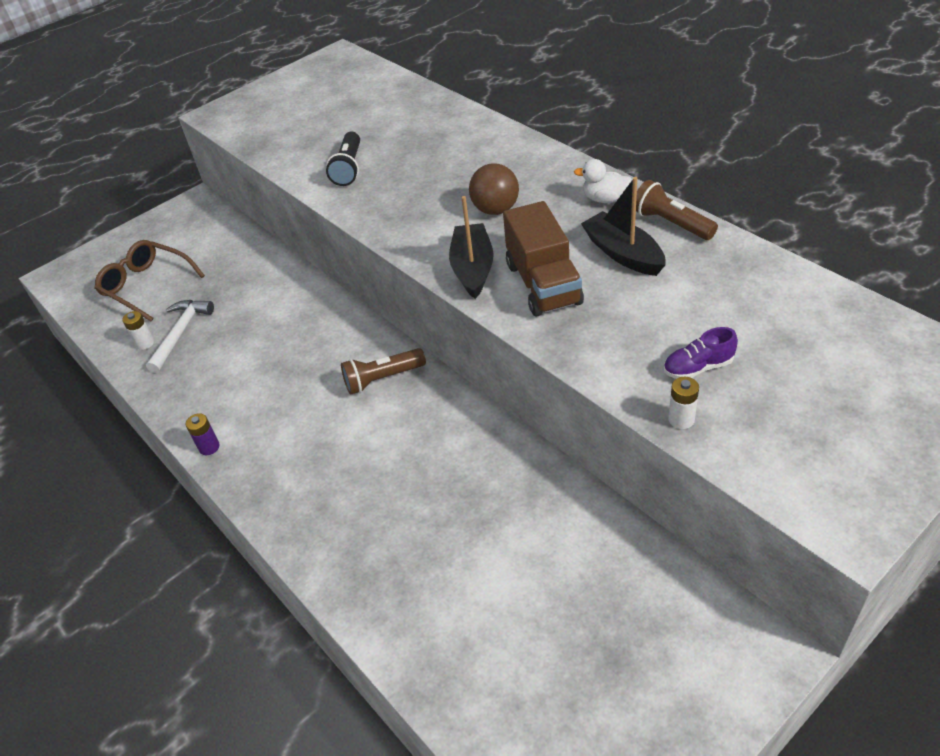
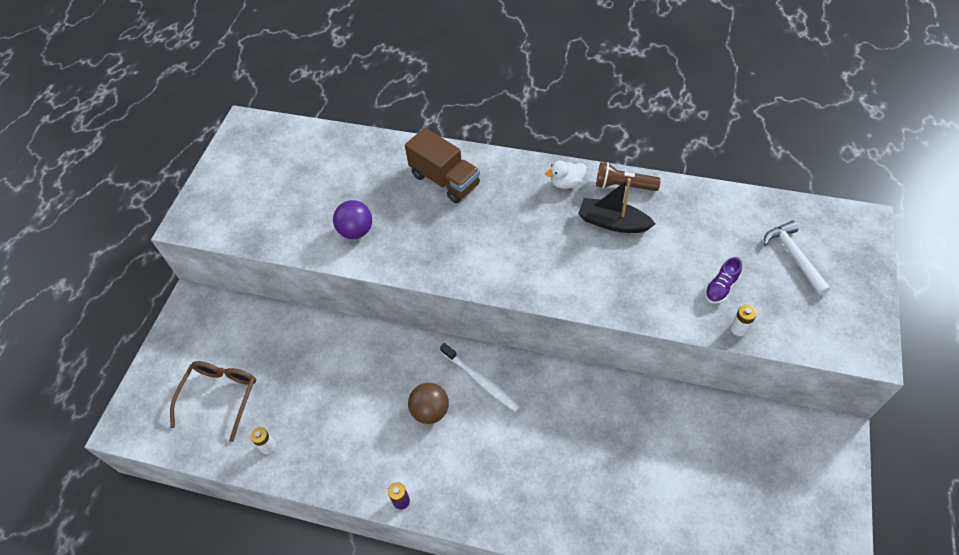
camera: 35 degrees left, 10 degrees up
brown glasses [94,240,205,321] -> brown glasses turned 105 degrees clockwise [170,361,256,442]
white hammer [146,300,214,373] -> white hammer moved to [764,221,831,295]
black flashlight [326,132,360,186] -> purple ball [333,200,372,239]
brown flashlight [341,348,426,395] -> white toothbrush [440,343,521,412]
black boat [449,196,494,299] -> none
brown ball [469,163,519,215] -> brown ball moved to [408,383,449,424]
brown truck [503,201,584,317] -> brown truck moved to [405,128,480,203]

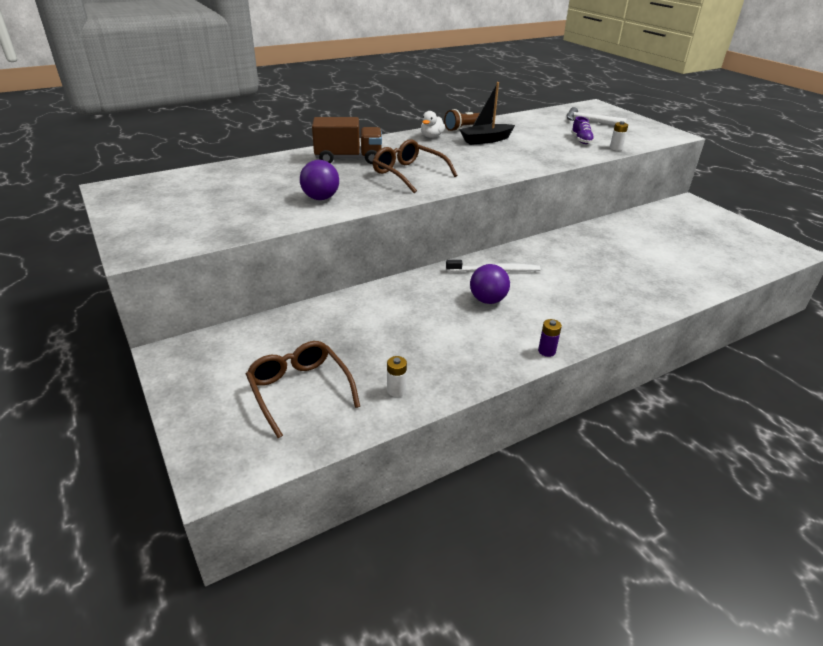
camera: 50 degrees left, 20 degrees down
brown ball [408,383,449,424] -> purple ball [470,264,510,304]
none -> brown glasses [373,139,458,193]

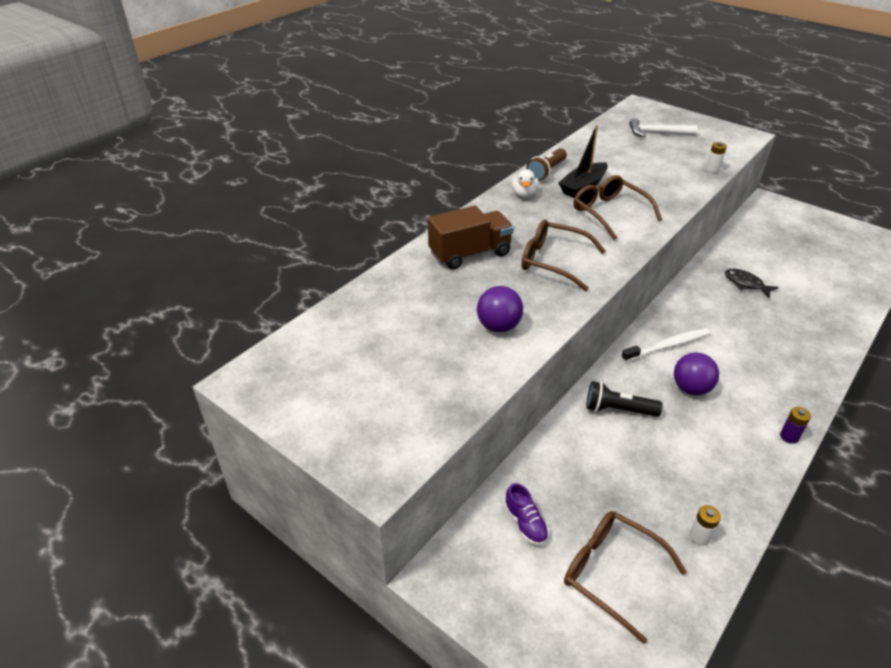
camera: 20 degrees left, 5 degrees up
purple shoe [571,116,595,144] -> purple shoe moved to [505,483,549,545]
none -> brown glasses [573,175,662,240]
none -> black flashlight [586,381,663,417]
none -> black fish [725,269,779,298]

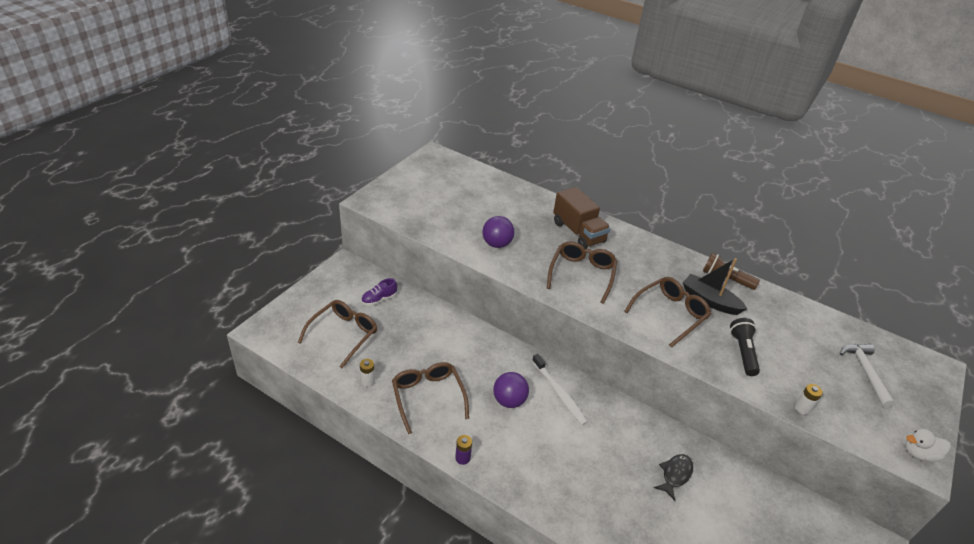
camera: 80 degrees right, 0 degrees up
white duck [512,169,539,198] -> white duck moved to [905,429,951,462]
black flashlight [586,381,663,417] -> black flashlight moved to [730,318,760,376]
none -> brown glasses [392,362,469,434]

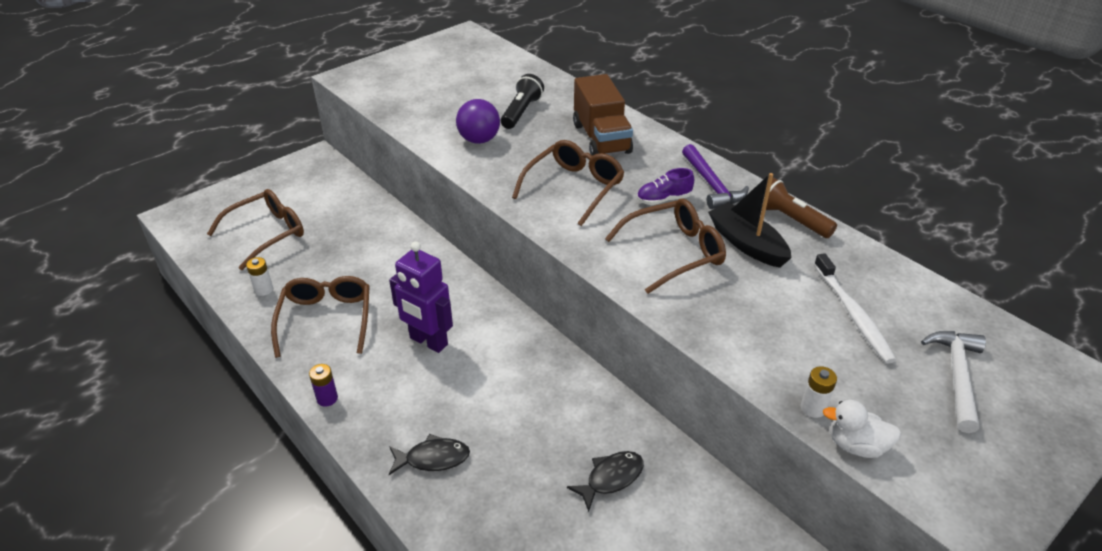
camera: 20 degrees right, 0 degrees up
purple shoe [361,278,397,306] -> purple shoe moved to [637,168,694,205]
purple ball [493,372,529,408] -> purple robot [389,242,453,353]
white toothbrush [532,354,587,425] -> white toothbrush moved to [814,253,896,364]
black flashlight [730,318,760,376] -> black flashlight moved to [501,74,544,129]
white duck [905,429,951,462] -> white duck moved to [823,400,901,458]
none -> black fish [389,434,470,475]
none -> purple hammer [682,144,749,209]

